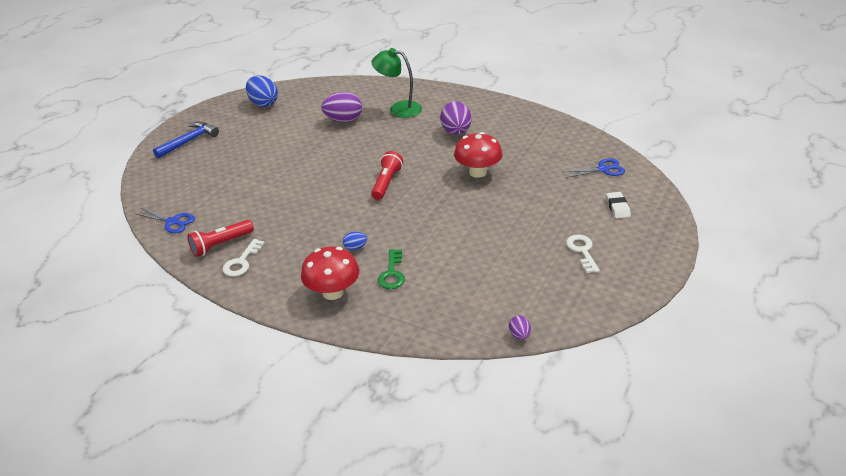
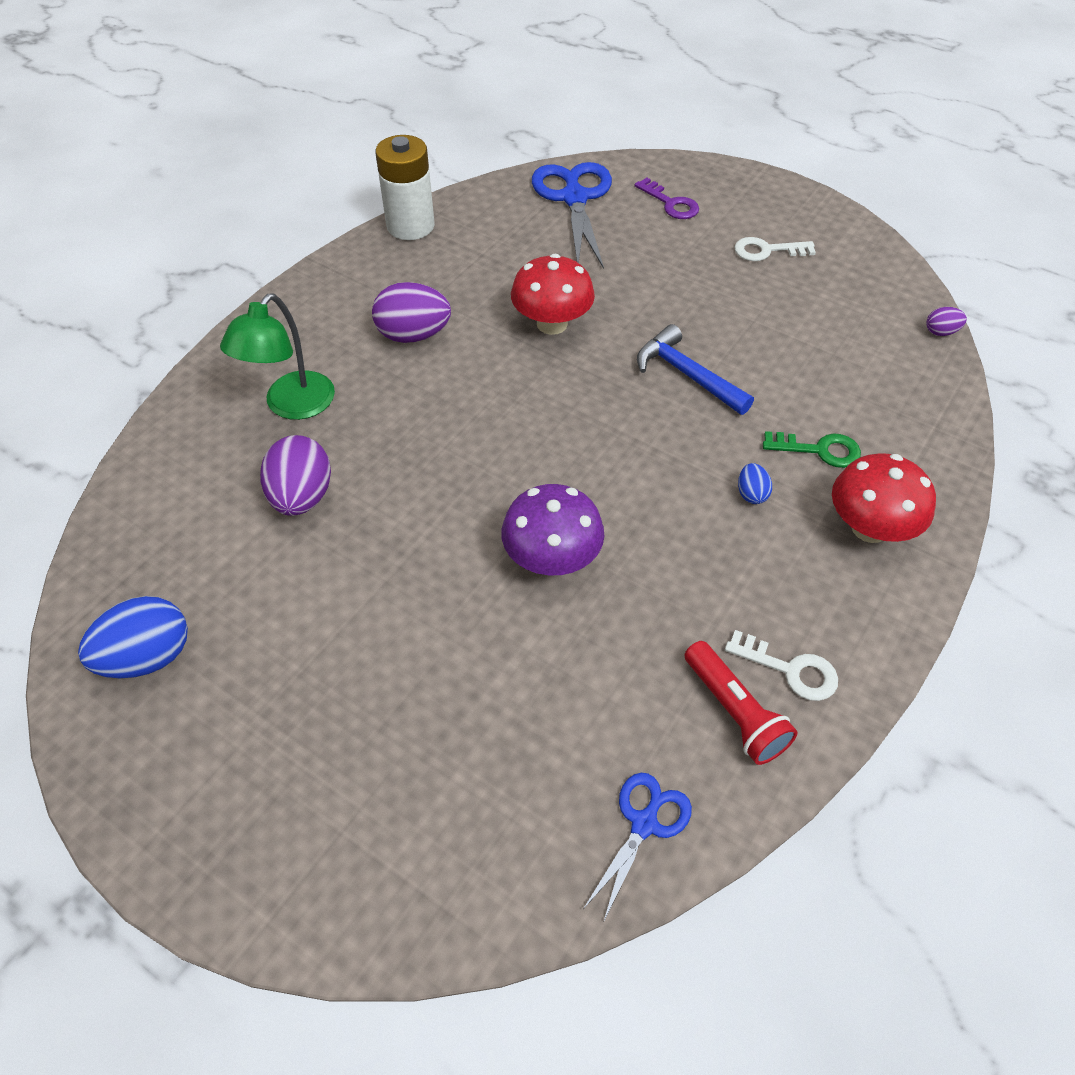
camera: 85 degrees left, 15 degrees up
blue hammer [153,122,219,158] -> blue hammer moved to [637,324,754,415]
red flashlight [371,151,403,200] -> none
blue scissors [565,158,625,178] -> blue scissors [532,162,612,269], size x1.82
white eraser [606,192,631,218] -> purple key [634,178,699,219]
none -> white battery [375,135,435,240]
none -> purple mushroom [501,484,604,576]

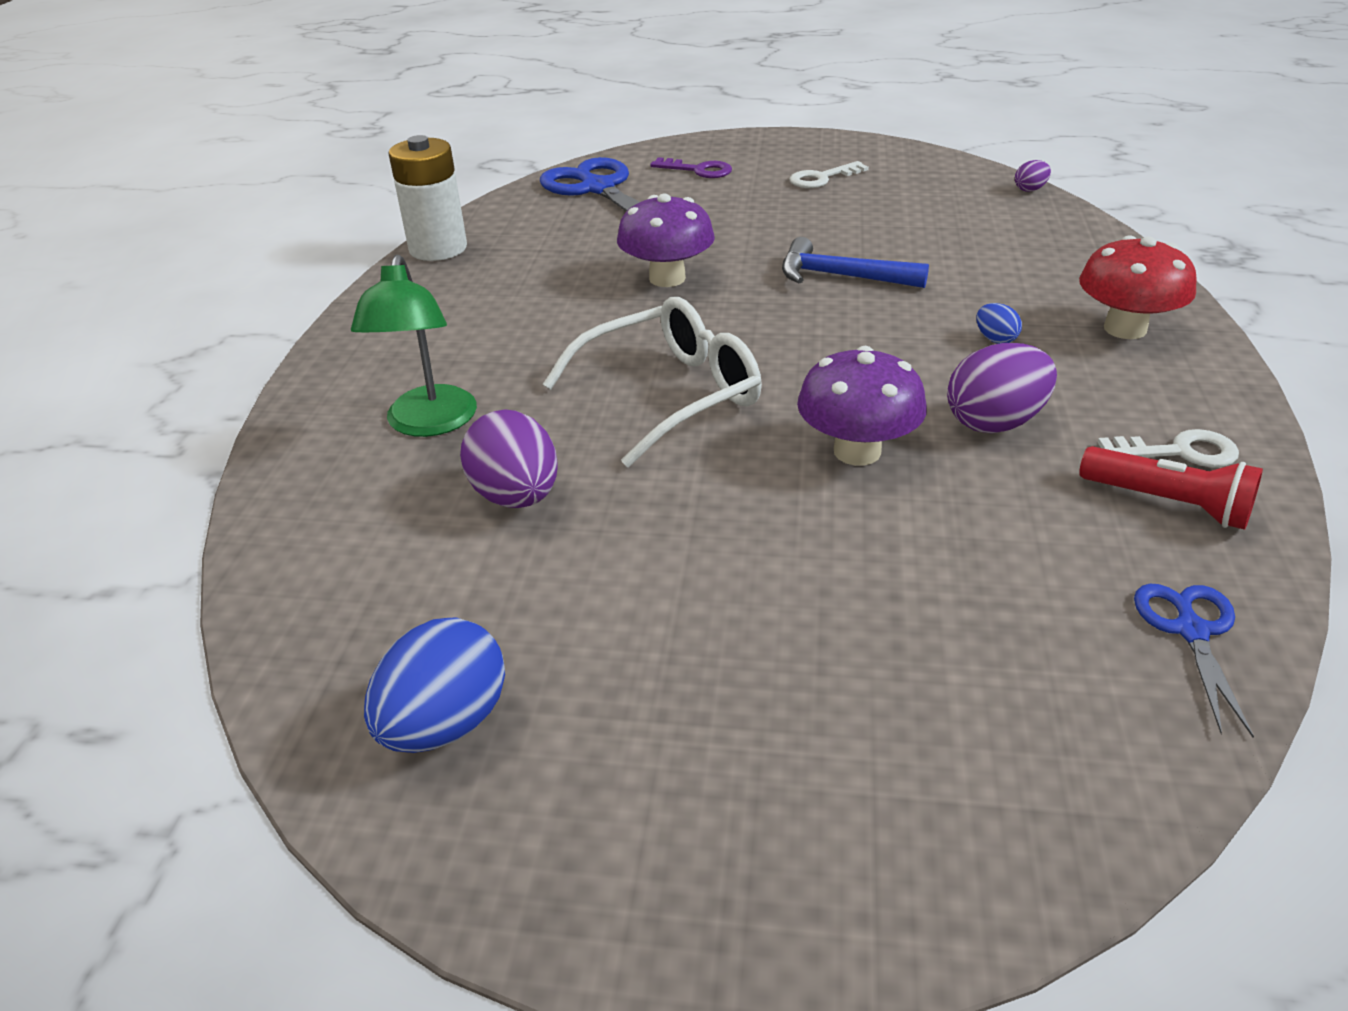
camera: 25 degrees left, 15 degrees down
purple egg [372,282,451,343] -> purple egg moved to [947,343,1057,433]
red mushroom [511,254,595,335] -> purple mushroom [617,194,715,287]
green key [763,431,861,468] -> none
none -> white glasses [543,297,762,467]

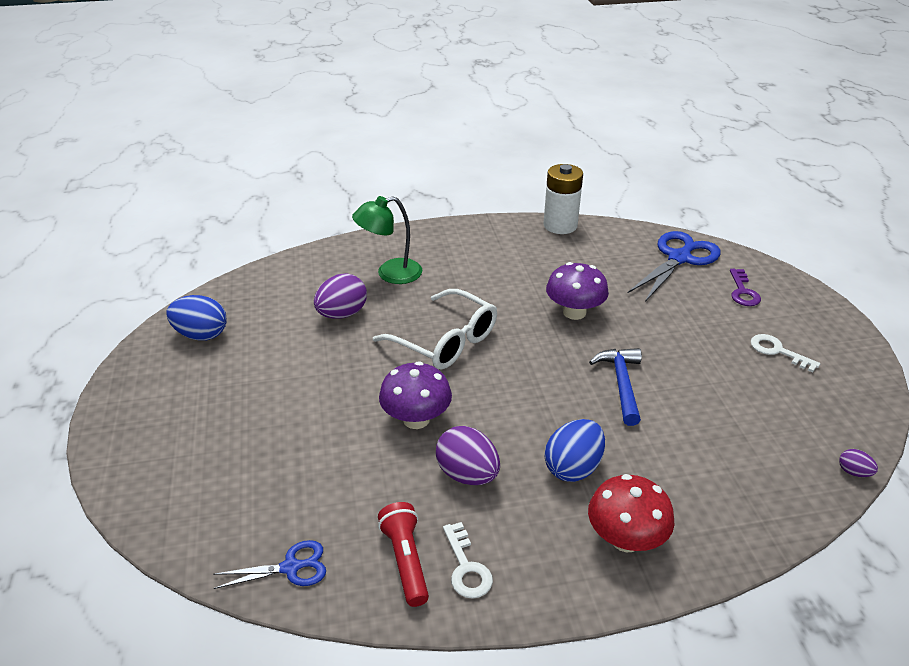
camera: 70 degrees right, 0 degrees up
blue egg [977,303,1022,344] -> blue egg [545,419,605,482], size x2.03
red flashlight [1079,446,1263,530] -> red flashlight turned 150 degrees clockwise [378,502,429,607]

